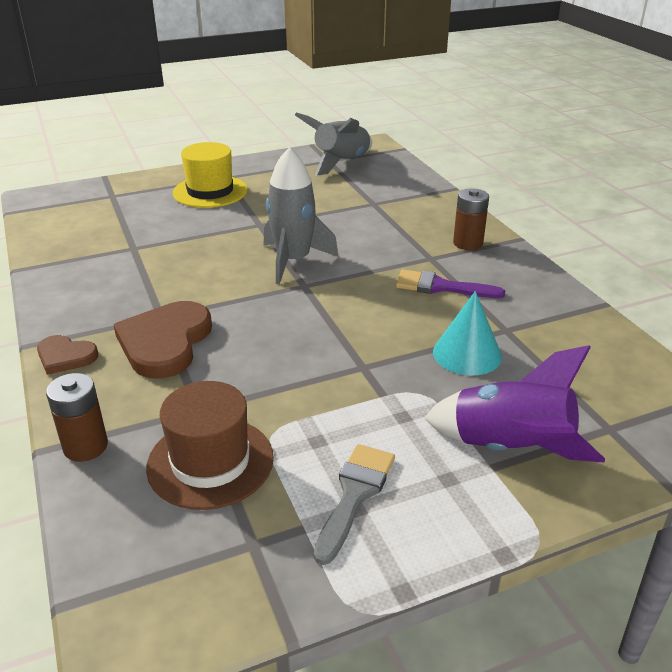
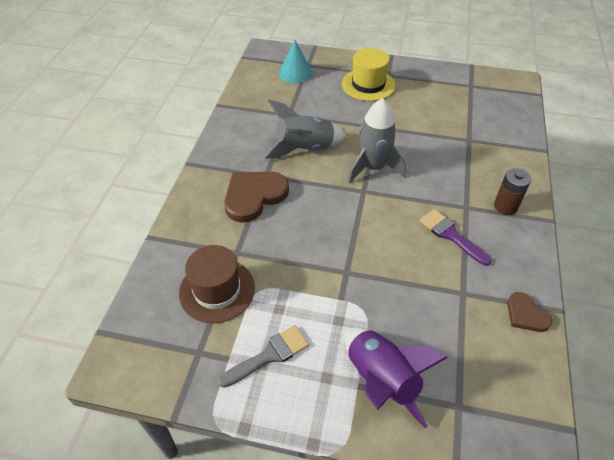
camera: 35 degrees right, 15 degrees up
brown heart [37,335,98,375] -> brown heart moved to [507,292,552,332]
brown battery [46,373,108,462] -> none
grey rocket [295,113,372,176] -> grey rocket moved to [264,99,346,159]
turquoise cone [433,291,502,376] -> turquoise cone moved to [279,40,313,83]

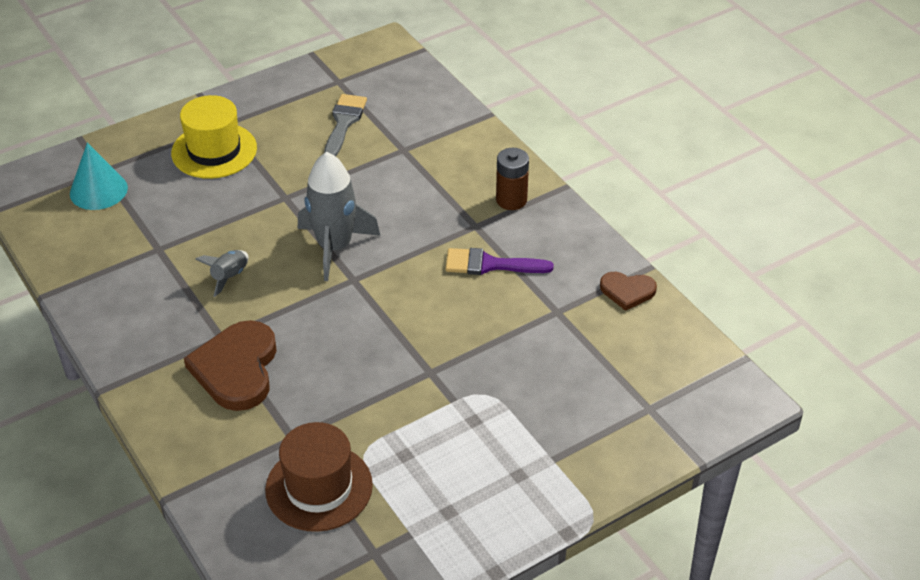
camera: 45 degrees left, 5 degrees down
grey brush [218,325,309,388] -> grey brush moved to [324,94,367,156]
grey rocket [264,99,346,159] -> grey rocket [195,250,249,297], size x0.49
purple rocket [345,327,448,428] -> none

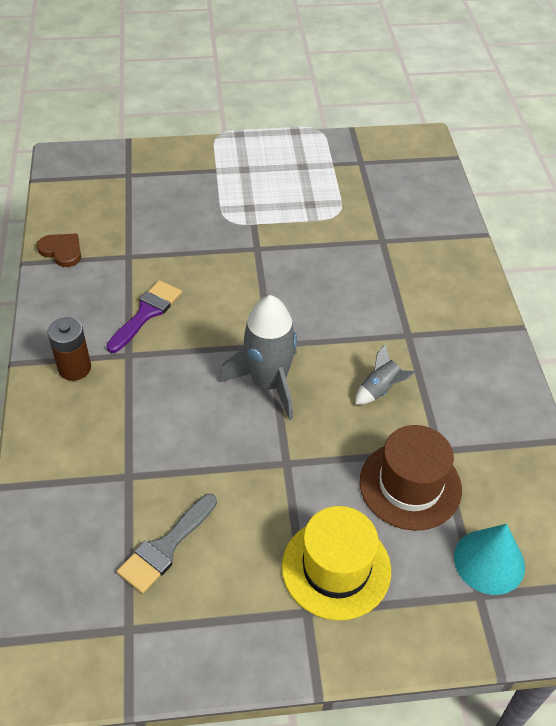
camera: 155 degrees left, 5 degrees up
brown heart [184,320,277,411] -> none
brown hat [265,422,373,532] -> brown hat moved to [360,425,462,531]
purple brush [445,248,554,275] -> purple brush turned 90 degrees counterclockwise [106,280,182,353]

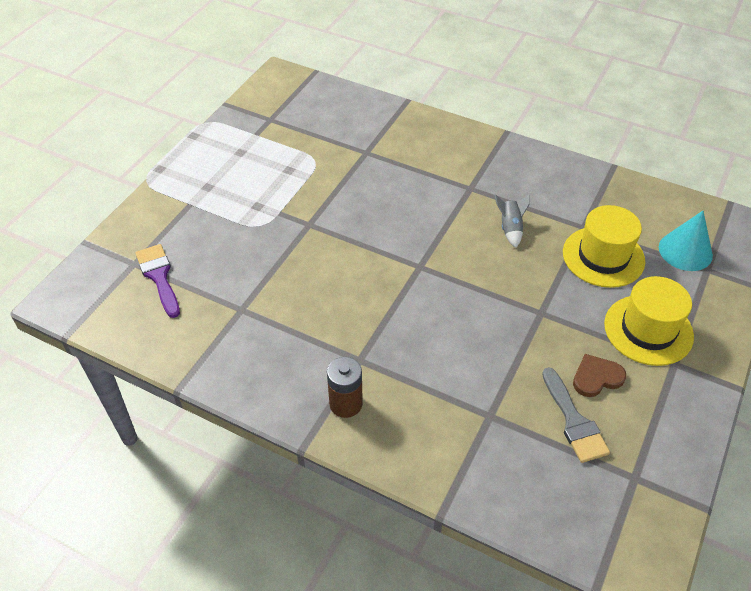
camera: 55 degrees left, 0 degrees up
brown heart [37,234,81,267] -> brown heart moved to [573,354,626,397]
purple brush [106,280,182,353] -> purple brush moved to [135,244,180,318]
grey rocket [220,295,297,420] -> none
brown hat [360,425,462,531] -> yellow hat [563,205,645,288]

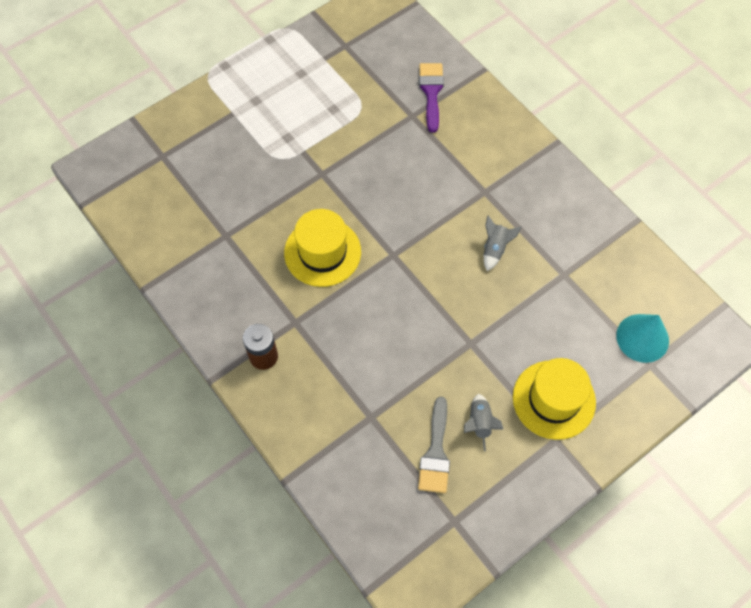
camera: 25 degrees right, 15 degrees up
purple brush [135,244,180,318] -> purple brush moved to [419,63,444,133]
yellow hat [563,205,645,288] -> yellow hat moved to [284,209,361,287]
brown heart [573,354,626,397] -> grey rocket [464,394,504,451]

